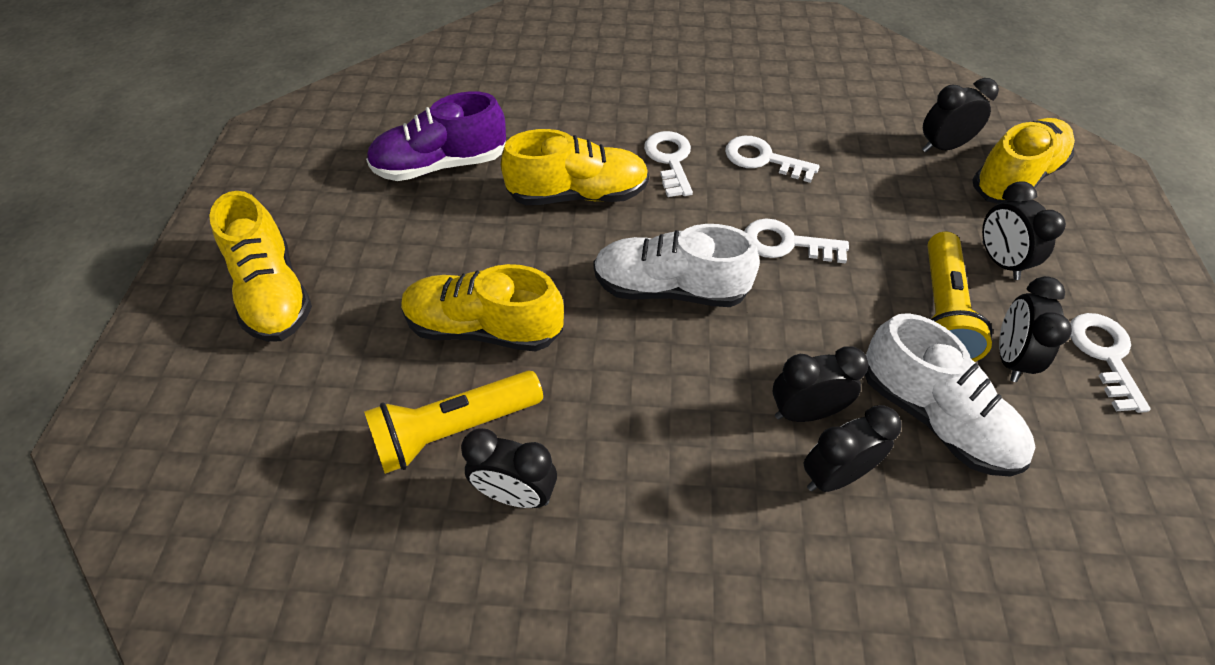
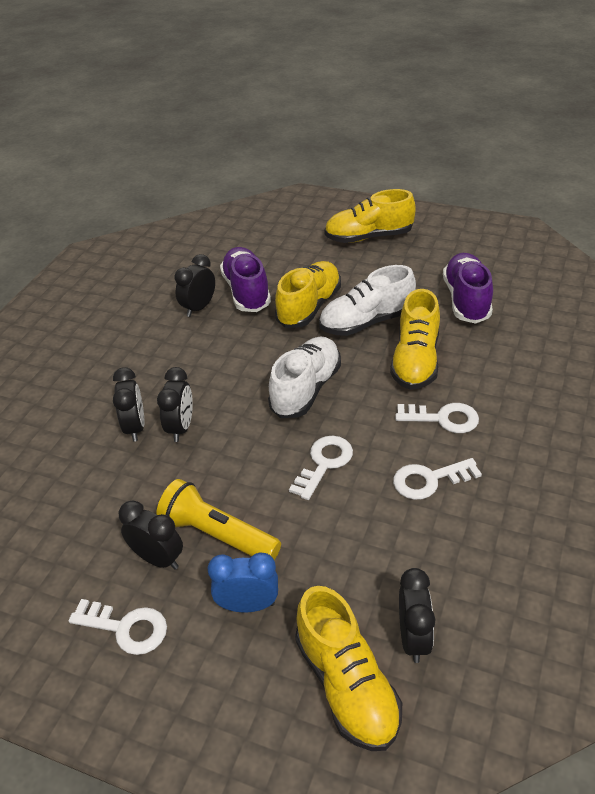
camera: 110 degrees right, 10 degrees down
yellow flashlight [364,370,543,474] -> purple shoe [220,247,271,312]
white key [725,136,820,183] -> white key turned 150 degrees counterclockwise [393,458,482,500]
white shoe [865,313,1036,477] -> white shoe moved to [319,265,416,336]
black clock [982,181,1066,280] -> blue clock [207,552,278,612]

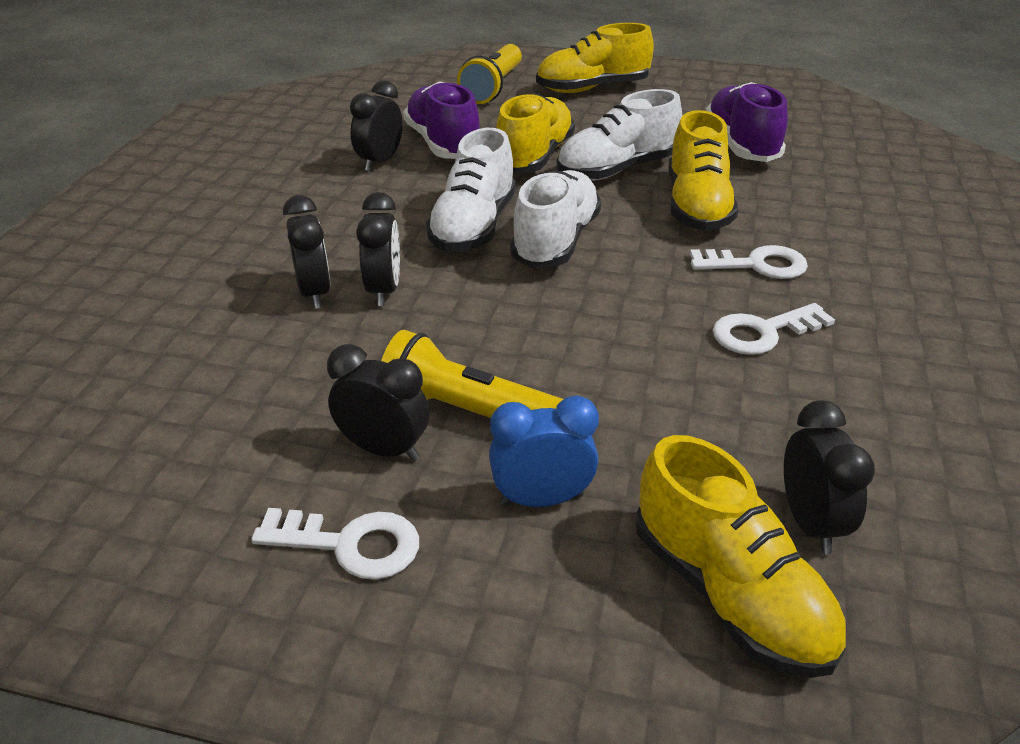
camera: 10 degrees left, 5 degrees down
white key [289,436,353,500] -> none
none -> white shoe [426,128,516,252]
none -> yellow flashlight [457,44,522,104]

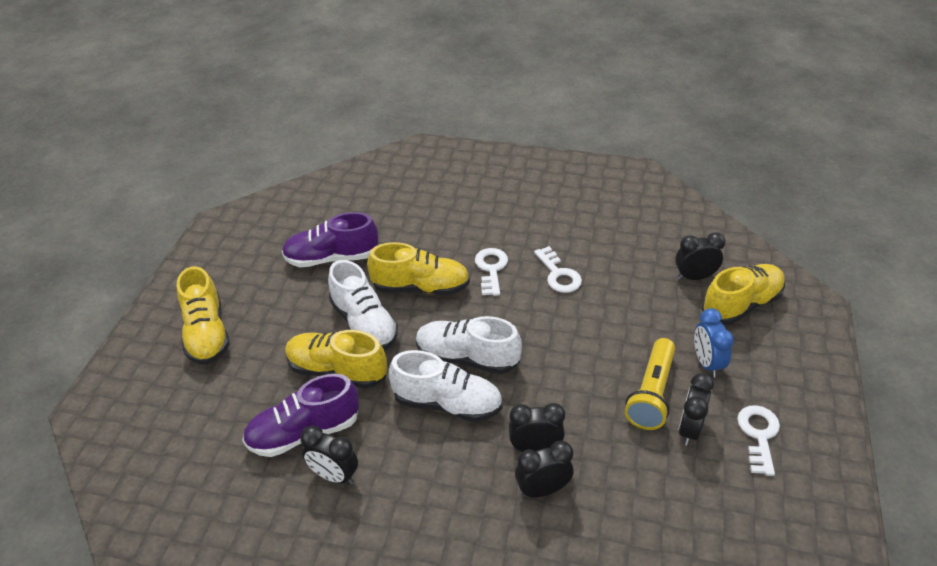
camera: 90 degrees left, 5 degrees up
yellow flashlight [457,44,522,104] -> none

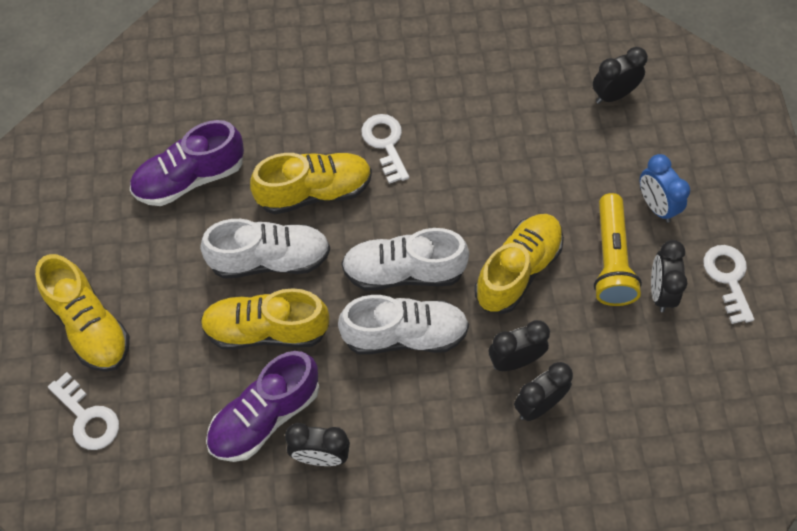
camera: 20 degrees left, 20 degrees up
white shoe [328,260,398,350] -> white shoe turned 45 degrees counterclockwise [200,219,330,279]
white key [534,246,582,293] -> white key moved to [48,372,119,450]
yellow shoe [702,264,785,325] -> yellow shoe moved to [475,214,564,314]

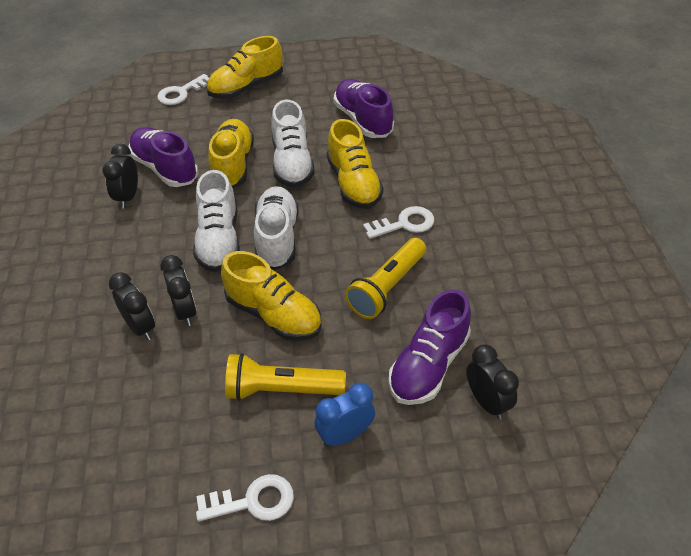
camera: 90 degrees right, 15 degrees down
black clock [651,240,687,312] -> none
none -> yellow flashlight [345,238,426,319]
none -> purple shoe [389,289,471,405]

